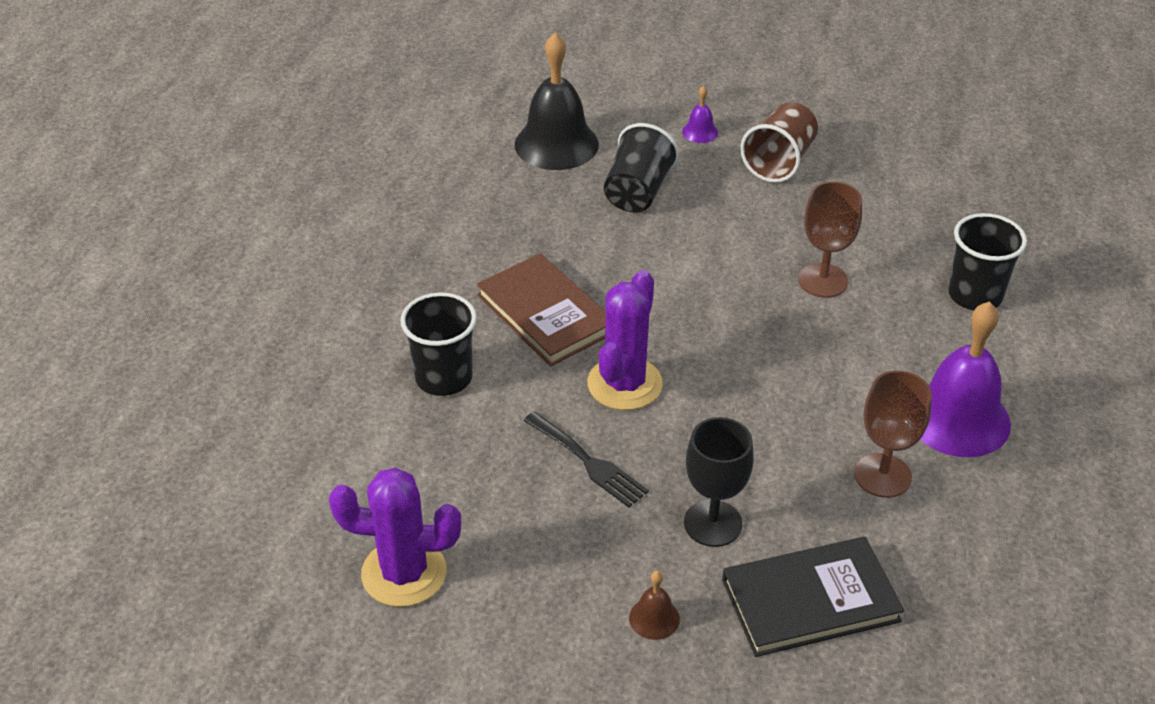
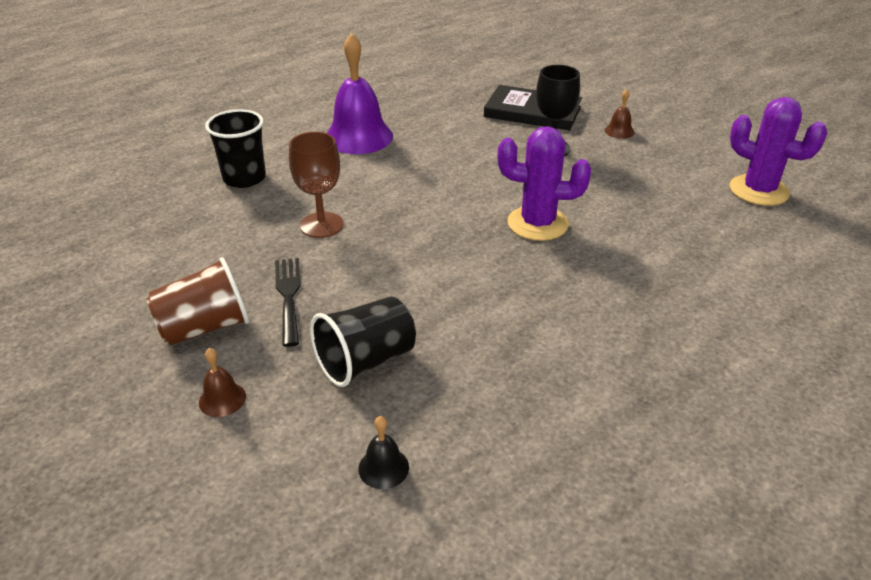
camera: 145 degrees left, 5 degrees down
black cup [400,292,477,396] -> none
brown book [477,253,605,366] -> none
black bell [515,32,599,170] -> black bell [358,416,409,489], size x0.43
black fork [523,411,649,508] -> black fork moved to [275,258,301,347]
purple cactus [587,270,663,410] -> purple cactus turned 45 degrees clockwise [497,126,591,241]
purple bell [682,86,718,143] -> brown bell [199,348,246,417]
brown goblet [854,371,932,498] -> none

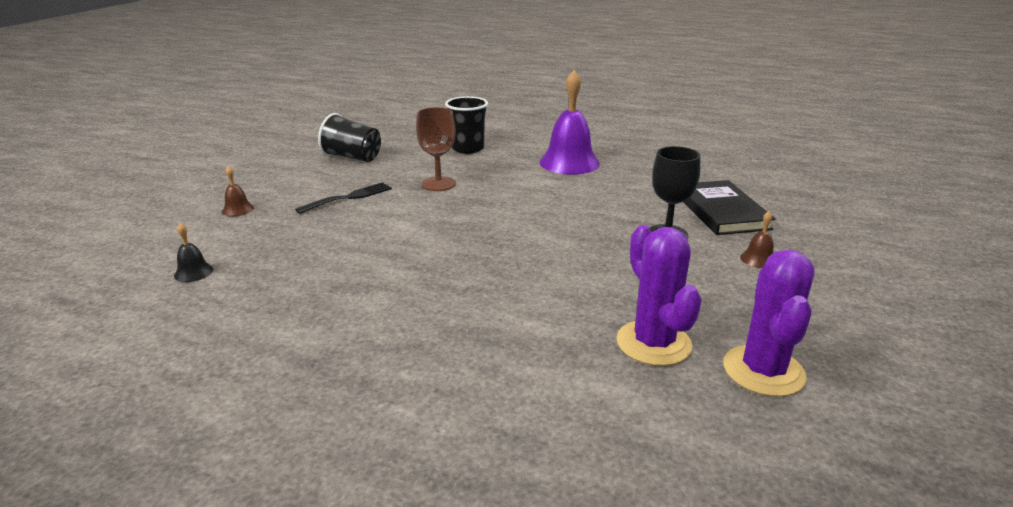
camera: 60 degrees right, 10 degrees down
brown cup [146,257,249,345] -> none
black cup [310,297,416,387] -> black cup moved to [318,113,381,162]
purple cactus [497,126,591,241] -> purple cactus moved to [617,225,702,366]

